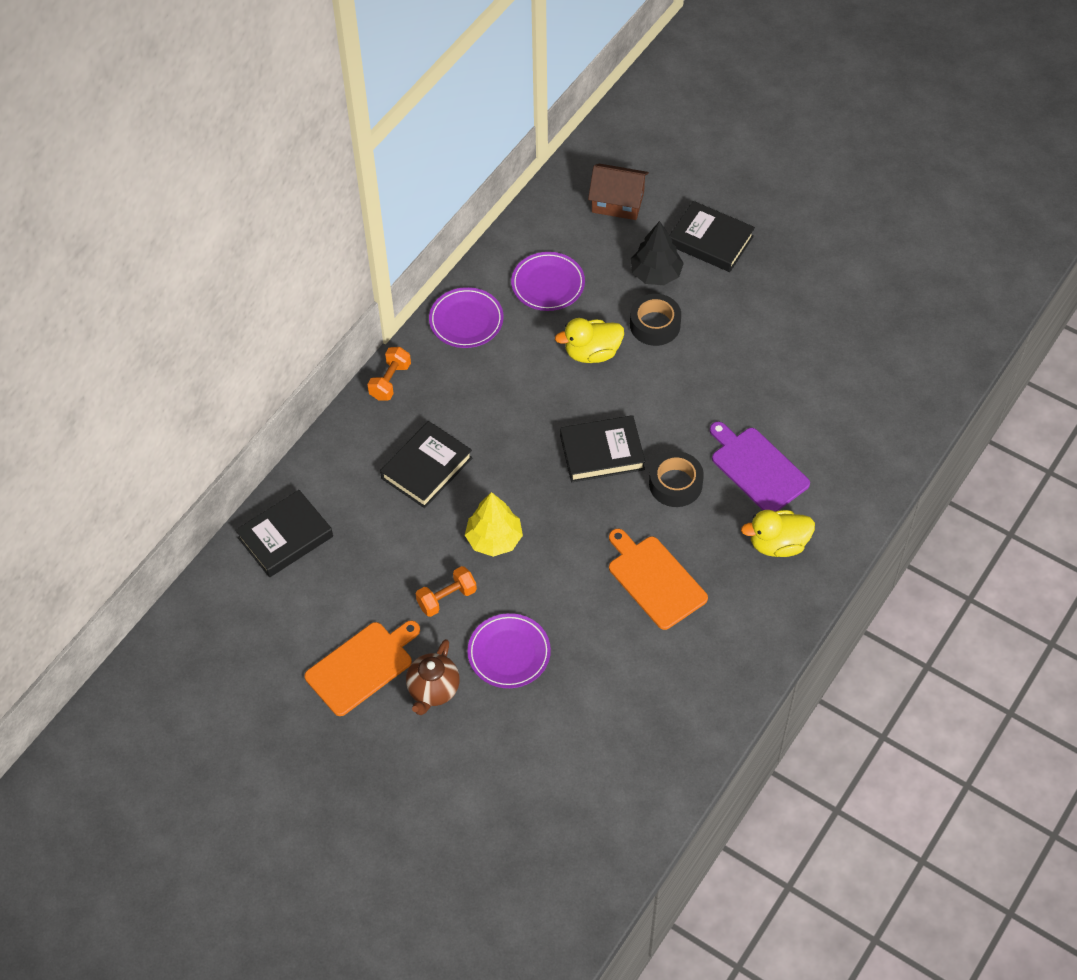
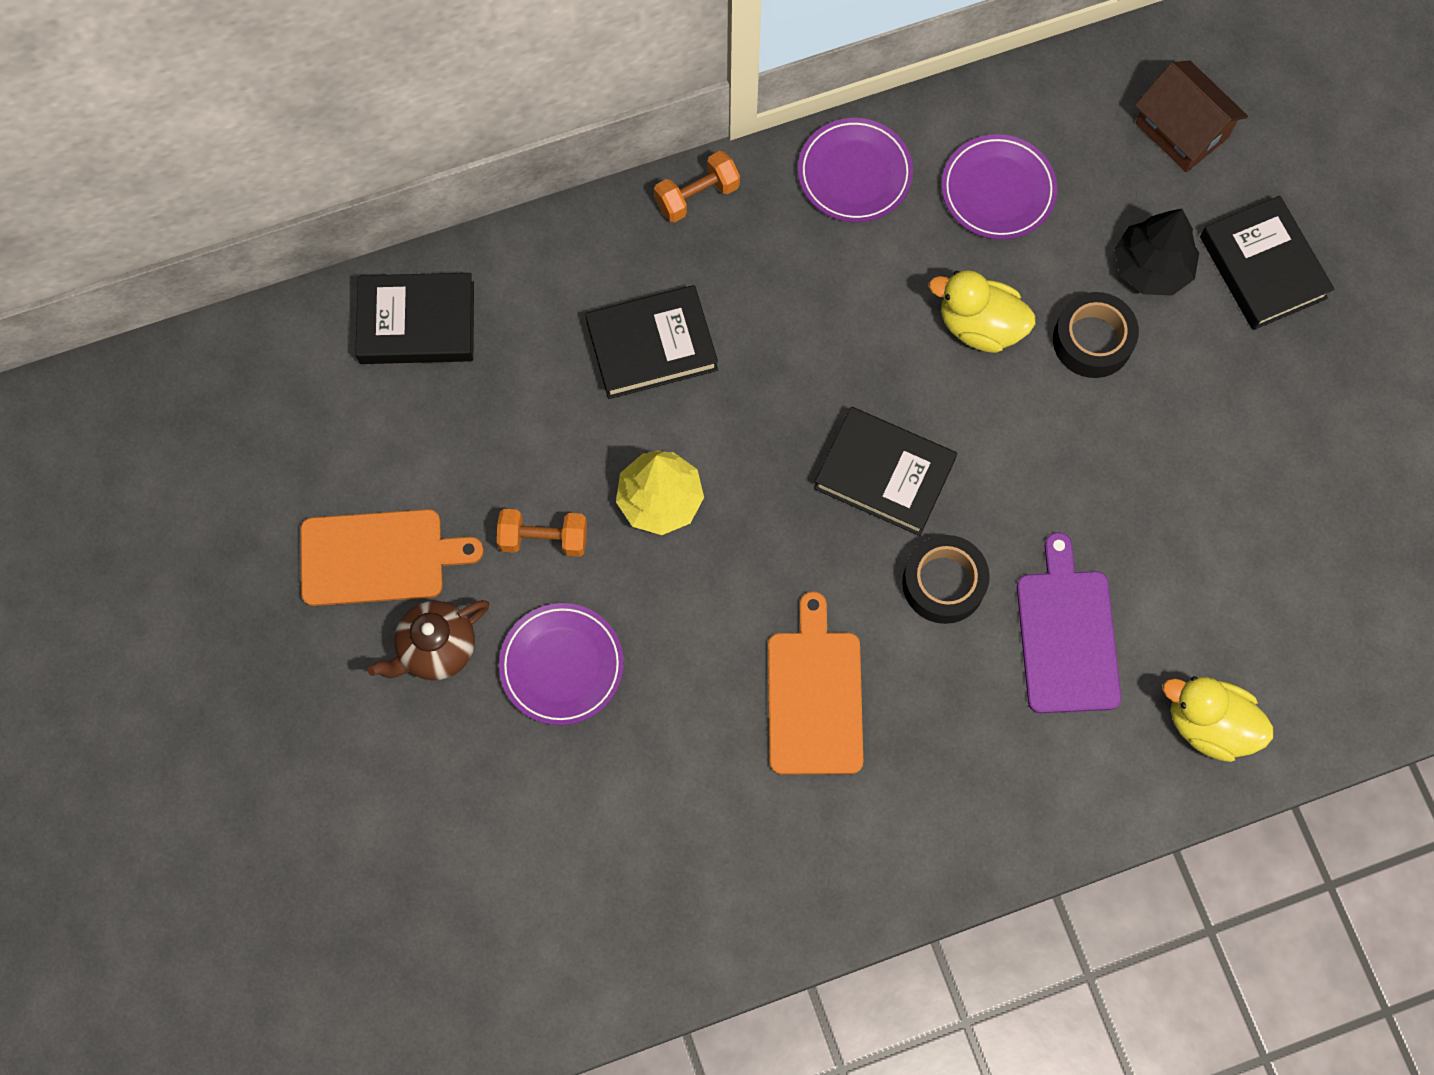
camera: 35 degrees right, 15 degrees up
yellow duck [741,510,815,557] -> yellow duck moved to [1163,676,1273,762]

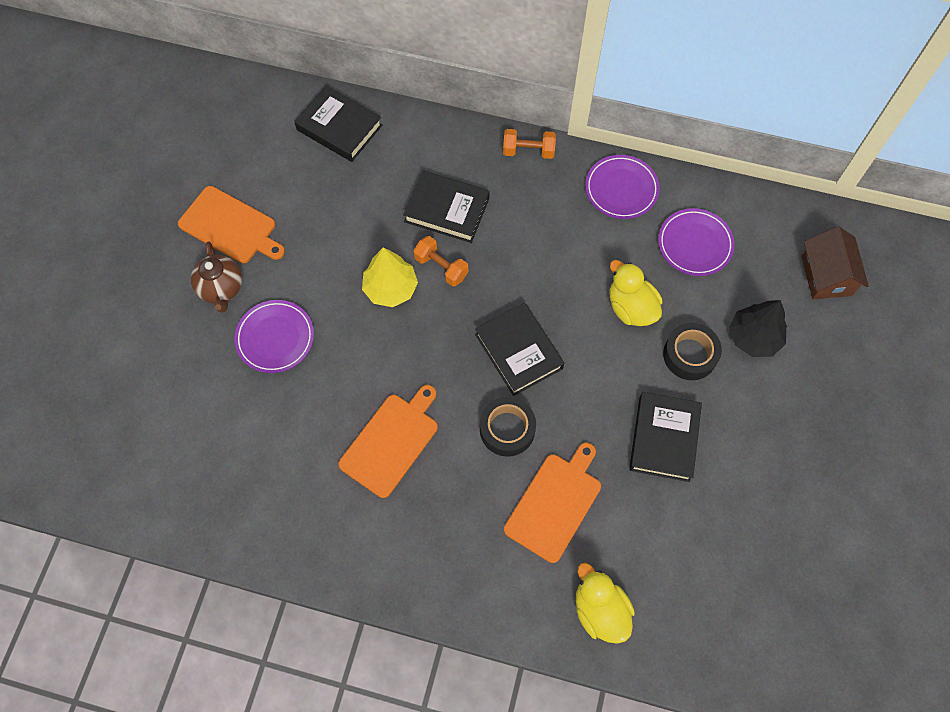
camera: 35 degrees right, 5 degrees down
brown teapot [368,600,489,680] -> brown teapot turned 105 degrees counterclockwise [191,241,242,313]
orange dumbbell [497,509,587,557] -> orange dumbbell moved to [413,236,469,287]
purple cutting board [1017,532,1121,713] -> orange cutting board [504,443,601,563]
black book [1200,196,1334,330] -> black book moved to [629,392,702,482]

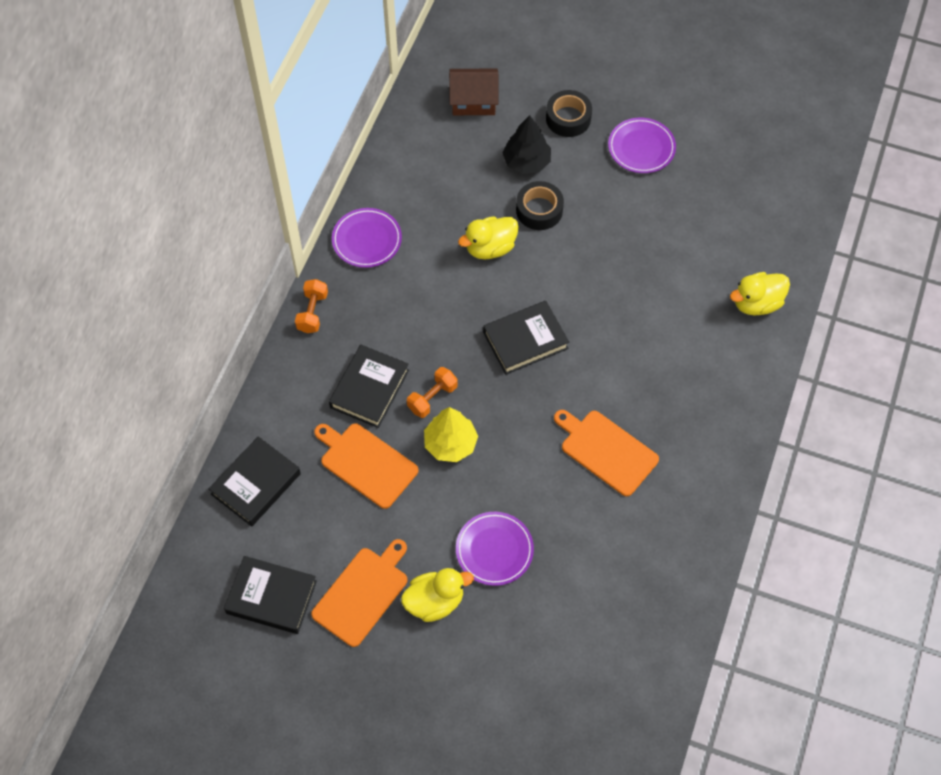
camera: 85 degrees left, 5 degrees down
brown teapot [191,241,242,313] -> yellow duck [401,568,474,622]
black tape [480,397,536,457] -> black tape moved to [546,90,592,137]
orange cutting board [504,443,601,563] -> orange cutting board moved to [314,423,418,509]
black book [629,392,702,482] -> black book moved to [224,556,317,634]
purple plate [658,208,735,276] -> purple plate moved to [608,118,676,173]

